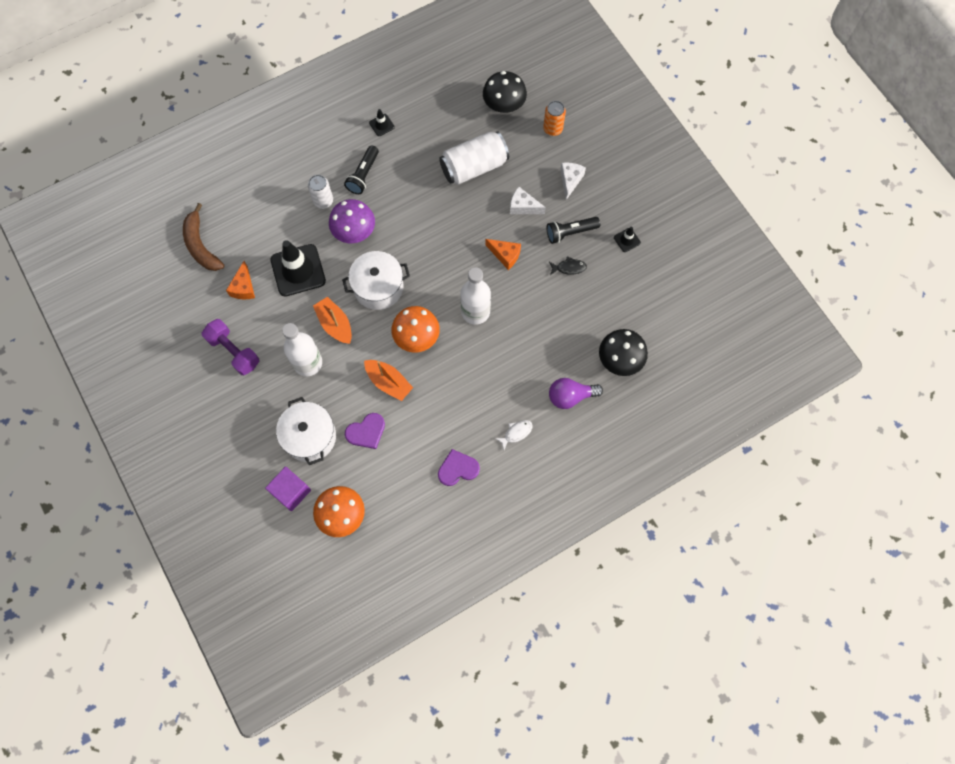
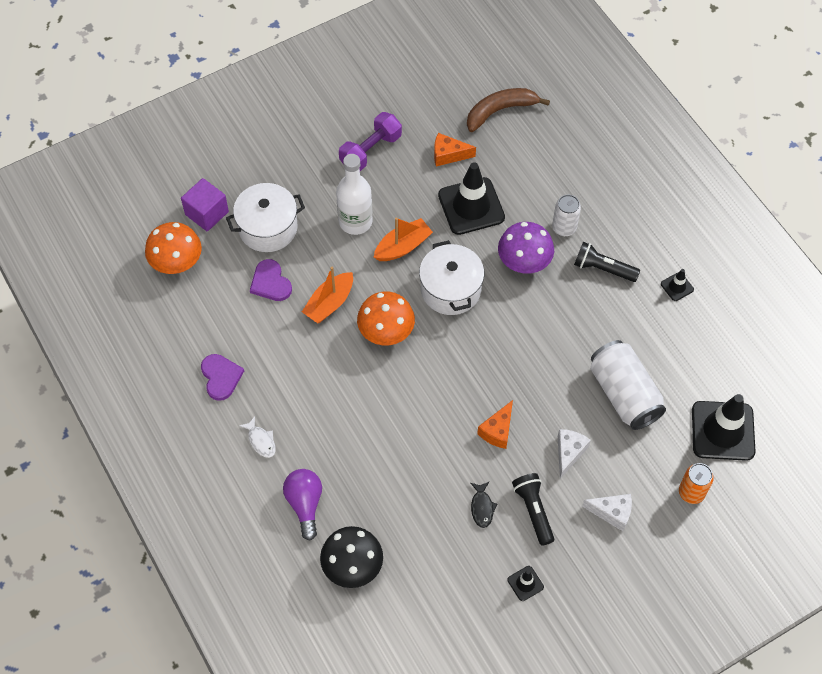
camera: 90 degrees right, 10 degrees down
white bottle [460,267,491,325] -> none
black mushroom [483,71,527,113] -> black traffic cone [692,394,756,461]

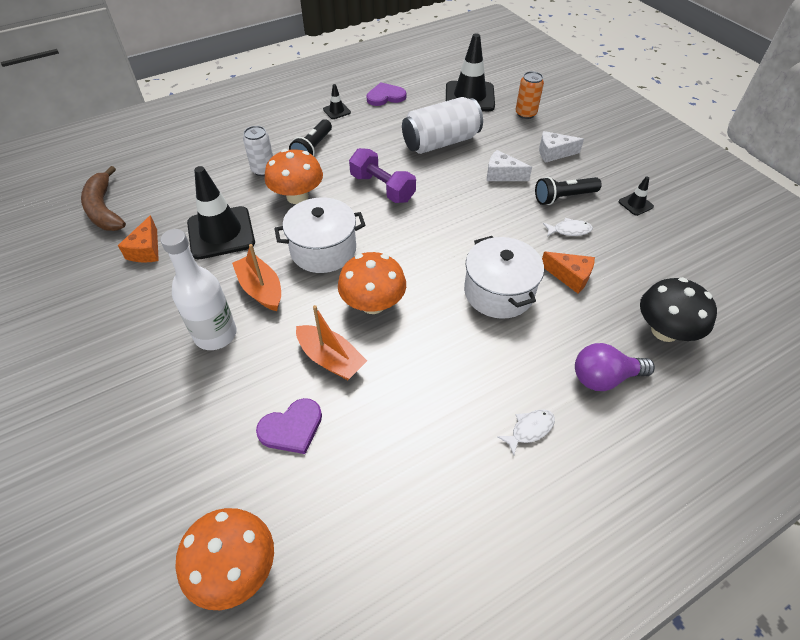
camera: 90 degrees left, 10 degrees down
purple cube [181,178,229,231] -> none
purple heart [201,354,244,401] -> purple heart moved to [366,82,406,106]
white pot [226,183,305,252] -> white pot moved to [464,236,544,319]
purple dumbbell [339,112,402,171] -> purple dumbbell moved to [349,148,416,203]
black fish [471,482,498,528] -> white fish [543,218,593,237]
orange cheese [477,400,513,449] -> orange cheese moved to [542,251,595,293]
purple mushroom [498,222,554,274] -> orange mushroom [265,149,323,204]
white cheese [582,494,632,531] -> white cheese turned 105 degrees counterclockwise [539,131,584,163]

